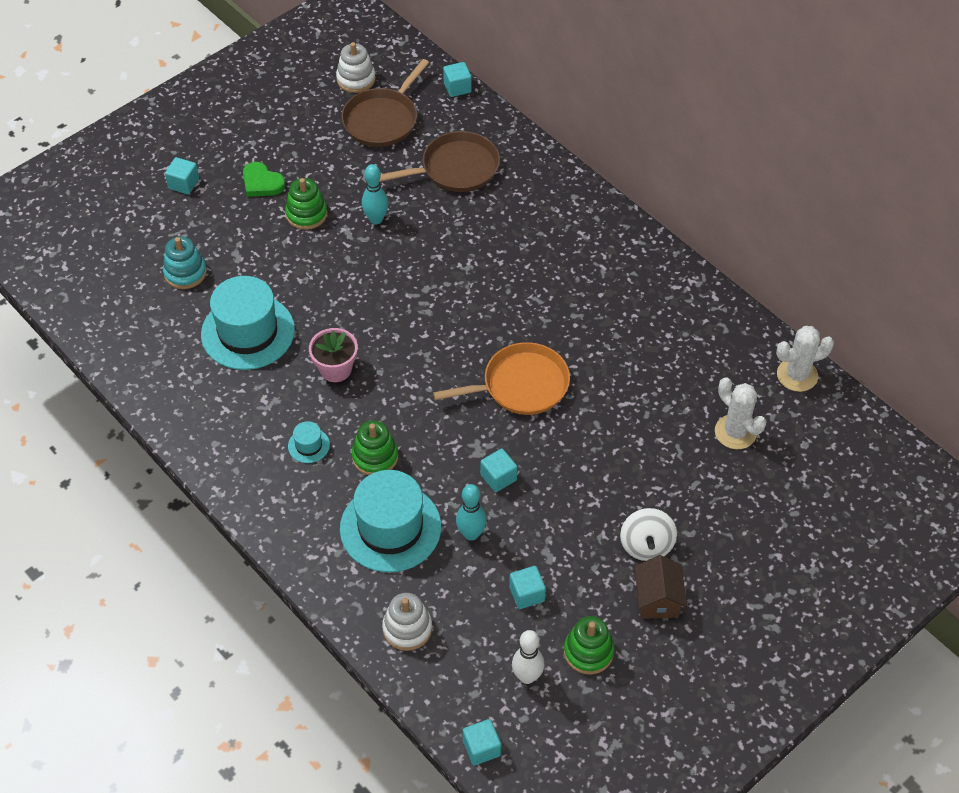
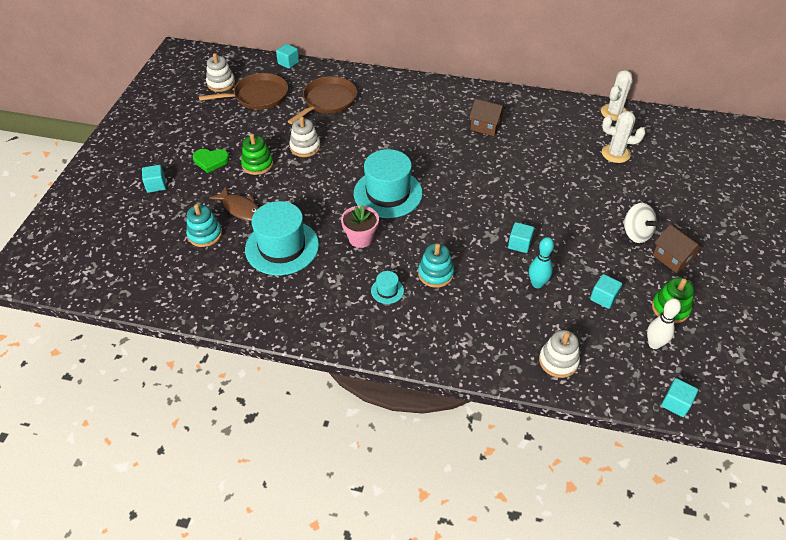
camera: 35 degrees left, 5 degrees down
turquoise hat [340,470,441,572] -> turquoise hat moved to [354,149,423,218]
brown pan [341,59,429,147] -> brown pan turned 105 degrees counterclockwise [199,73,288,110]
green stacking toy [352,421,398,475] -> turquoise stacking toy [418,243,454,288]
turquoise bowling pin [362,164,388,224] -> white stacking toy [289,117,321,157]
orange pan [433,342,570,415] -> none
none -> brown fish [209,186,259,221]
none -> brown house [469,98,506,136]

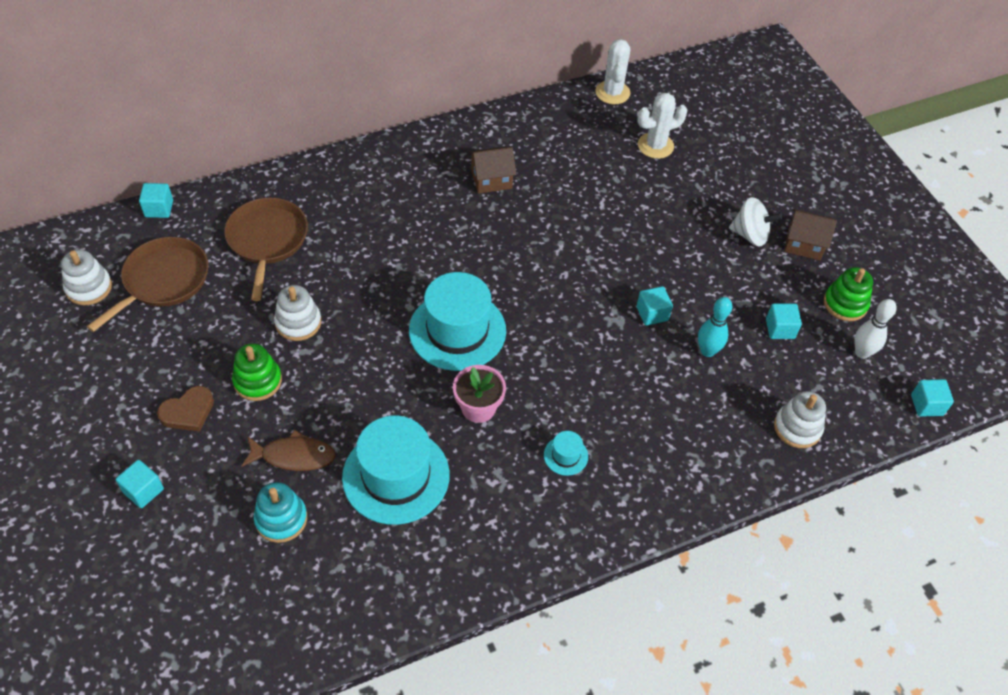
camera: 40 degrees left, 5 degrees up
green heart [193,149,230,173] -> brown heart [157,386,214,432]
turquoise stacking toy [418,243,454,288] -> none

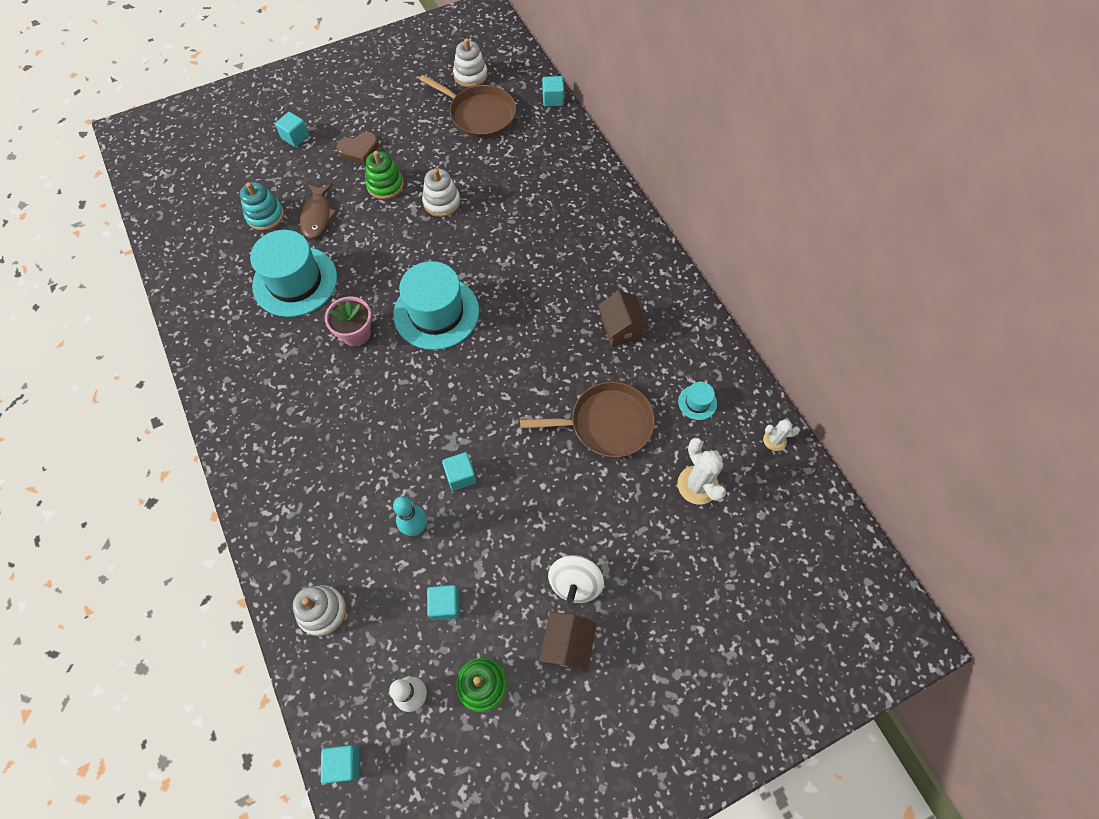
camera: 90 degrees right, 10 degrees up
brown heart [157,386,214,432] -> brown heart turned 75 degrees counterclockwise [336,132,379,164]
brown pan [224,198,308,301] -> brown pan moved to [520,382,655,457]
turquoise hat [544,431,588,476] -> turquoise hat moved to [678,382,717,420]
white cactus [595,39,630,104] -> white cactus [763,419,800,451], size x0.58

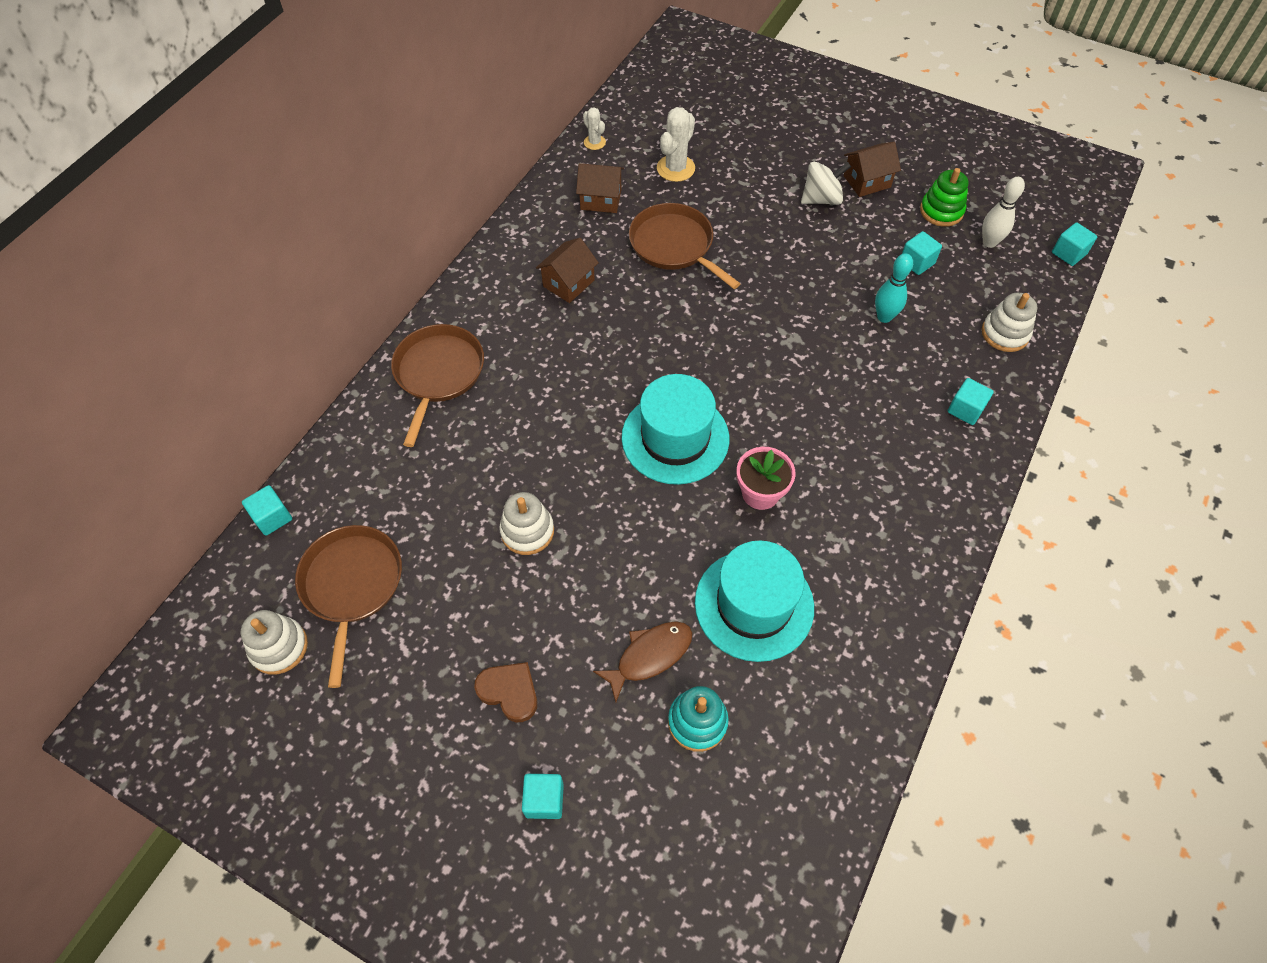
camera: 125 degrees left, 5 degrees down
green stacking toy [365,151,404,199] -> none
turquoise cube [442,452,477,491] -> turquoise cube moved to [948,378,994,425]
turquoise hat [678,382,717,420] -> brown house [576,163,624,213]
none -> brown pan [391,324,484,447]

